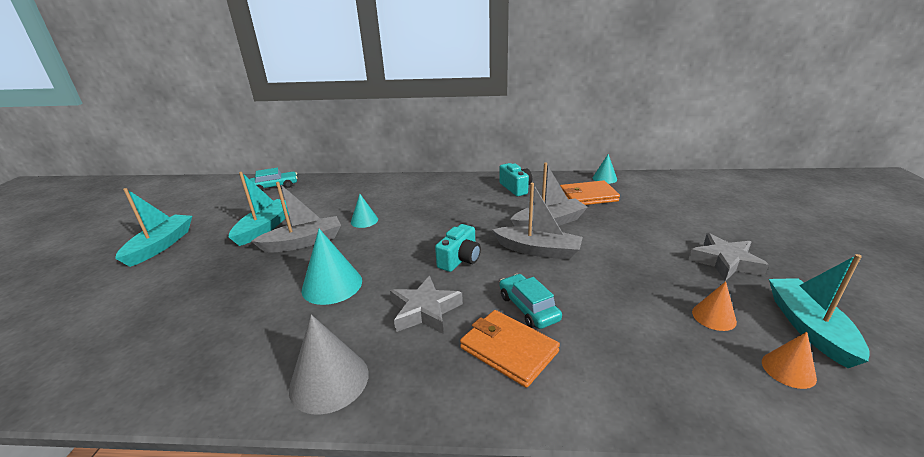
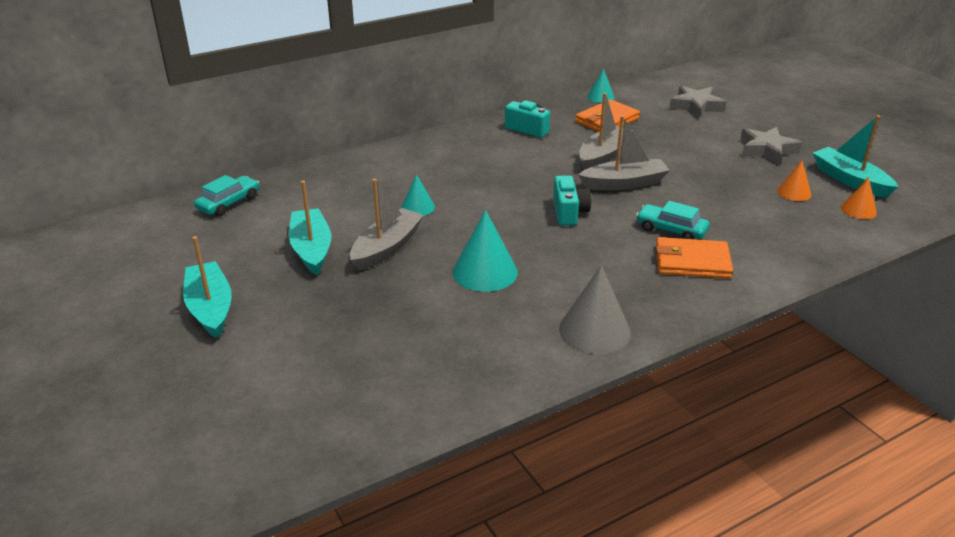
camera: 35 degrees left, 5 degrees up
grey star [390,276,463,334] -> grey star moved to [669,85,727,119]

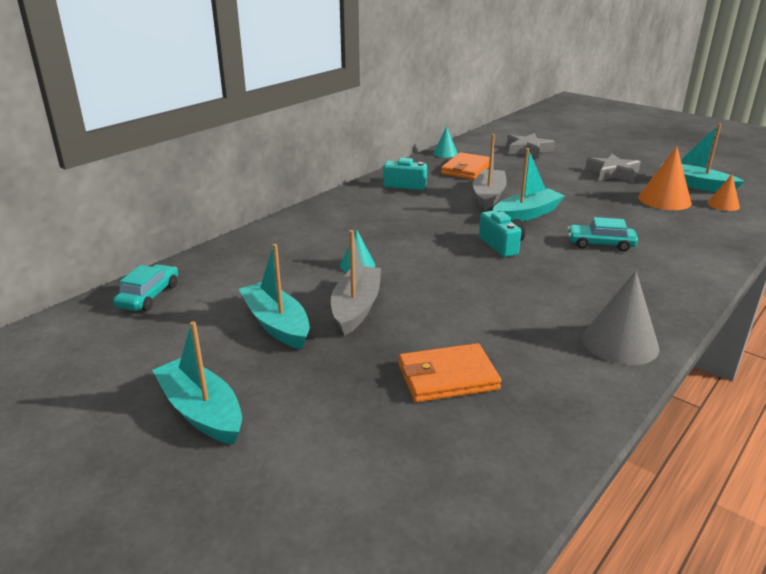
camera: 20 degrees left, 5 degrees down
turquoise cone [453,210,518,292] -> none
grey boat [578,116,670,190] -> turquoise boat [492,148,565,221]
orange wallet [656,237,733,279] -> orange wallet moved to [398,343,501,402]
orange cone [777,161,811,201] -> orange cone [638,146,691,210], size x1.72

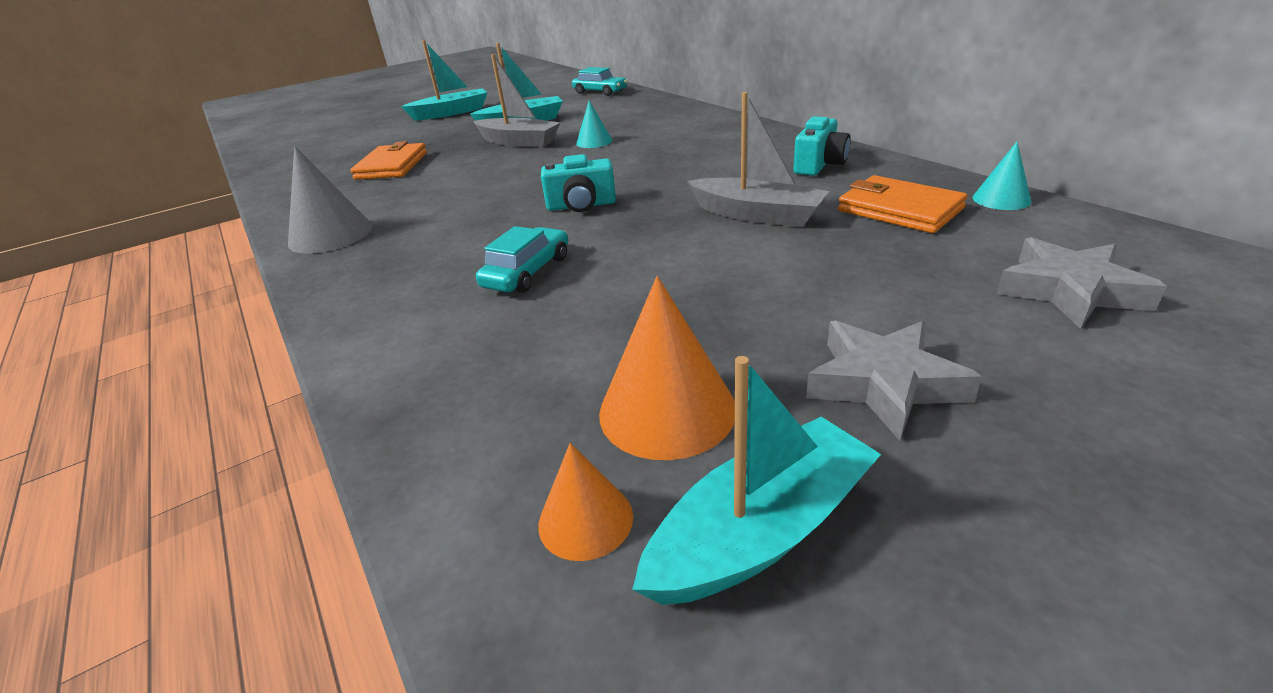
camera: 110 degrees right, 5 degrees up
turquoise boat [492,148,565,221] -> none

